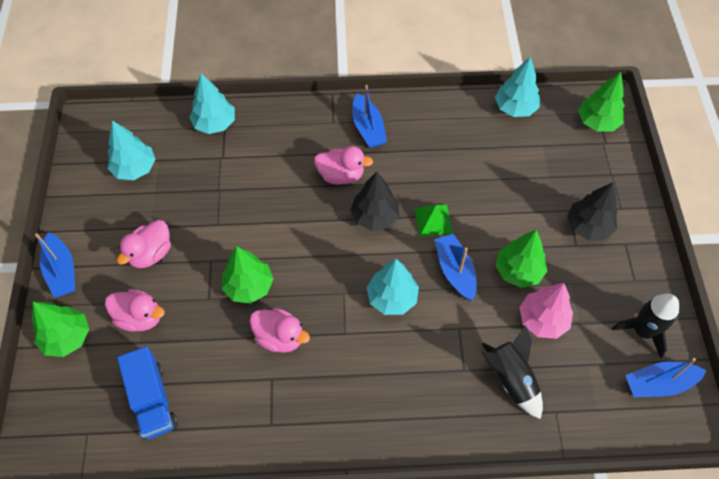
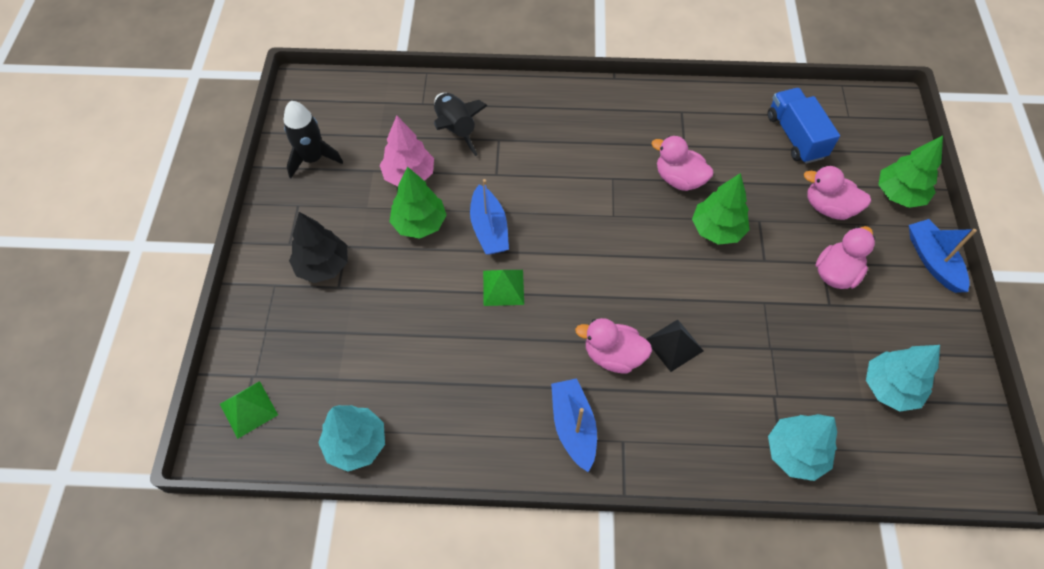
camera: 175 degrees left, 0 degrees up
black tree [350,172,399,231] -> none
turquoise tree [367,259,419,315] -> none
green tree [578,72,625,132] -> green pyramid [220,381,278,439]
blue boat [625,358,706,397] -> none
none -> black pyramid [646,319,704,372]

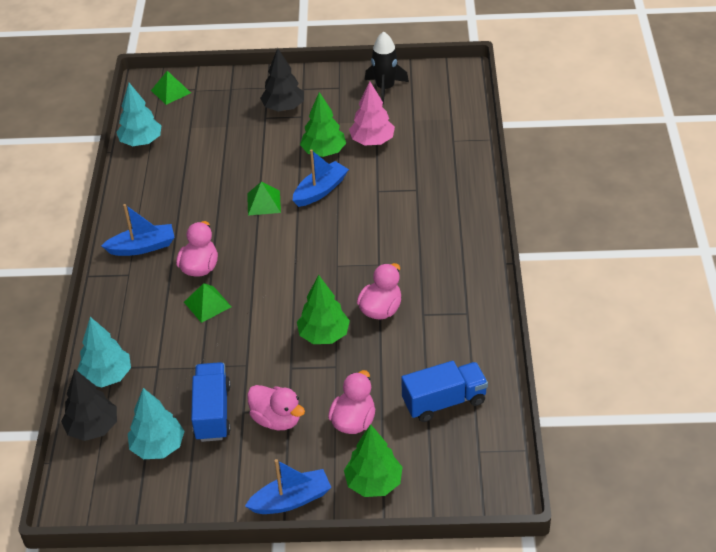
camera: 90 degrees right, 15 degrees down
black rocket [434,93,488,156] -> none
blue boat [470,179,509,255] -> blue boat turned 150 degrees clockwise [292,149,349,207]
black pyramid [646,319,704,372] -> green pyramid [184,283,231,323]
none -> black tree [61,369,117,441]
none -> blue truck [191,362,231,442]

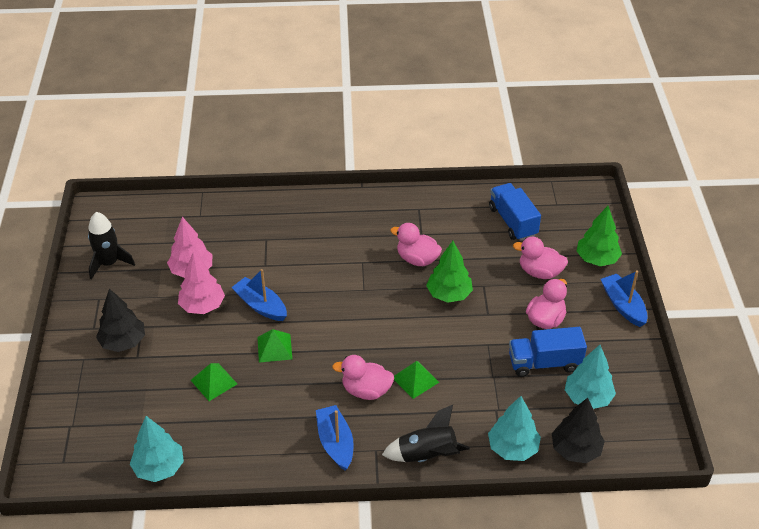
camera: 95 degrees left, 0 degrees up
green pyramid [151,71,191,105] -> green pyramid moved to [191,363,237,401]
green tree [300,92,346,157] -> pink tree [178,252,225,314]
none -> black rocket [382,405,470,462]

